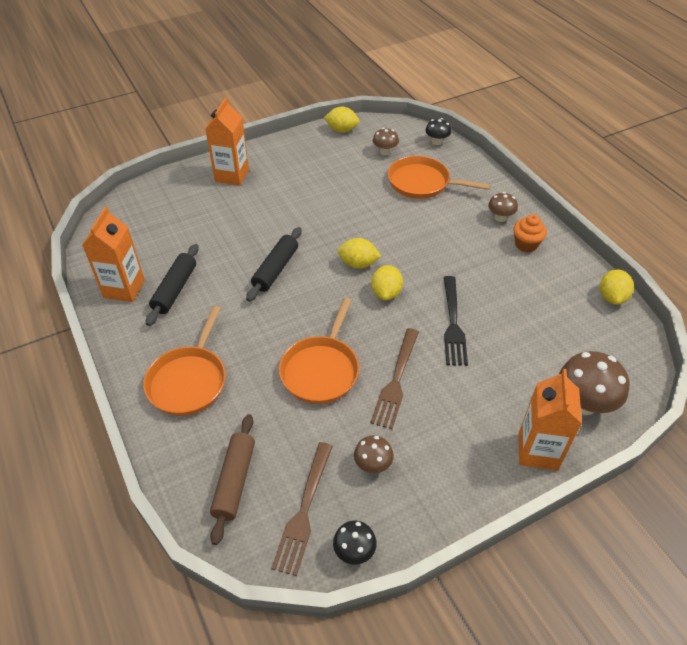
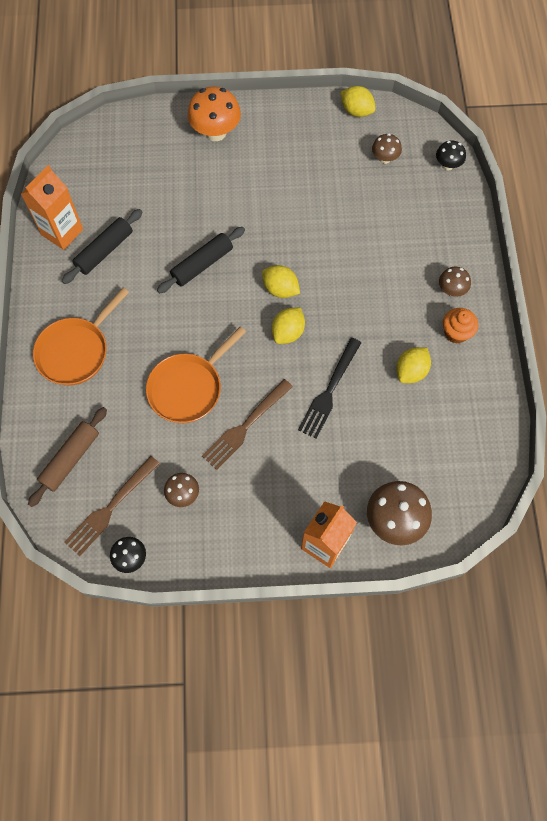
camera: 25 degrees right, 20 degrees up
orange carton [205,97,249,186] -> orange mushroom [187,87,241,141]
orange pan [388,156,491,199] -> none
yellow lemon [600,269,634,305] -> yellow lemon moved to [396,347,431,383]

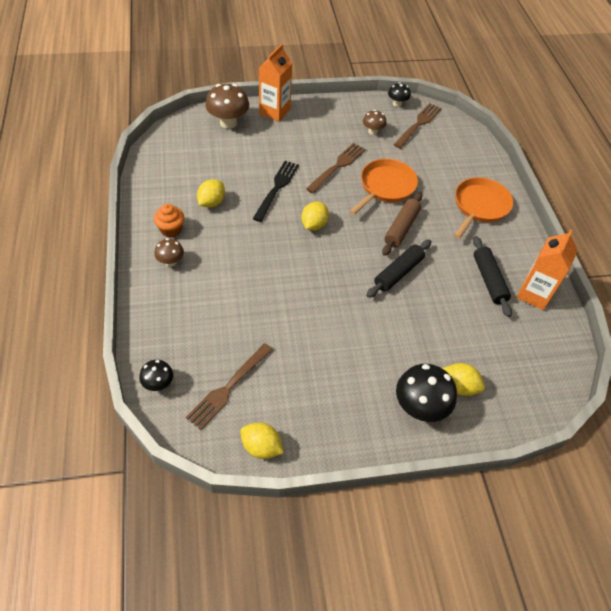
camera: 170 degrees right, 15 degrees down
brown rolling pin [28,407,107,507] -> brown rolling pin moved to [382,192,422,256]
black rolling pin [62,209,142,284] -> black rolling pin turned 45 degrees counterclockwise [473,236,512,317]
orange mushroom [187,87,241,141] -> black mushroom [396,364,457,422]
yellow lemon [262,265,300,298] -> yellow lemon moved to [442,363,485,396]
brown mushroom [372,134,402,164] -> brown fork [186,343,273,430]

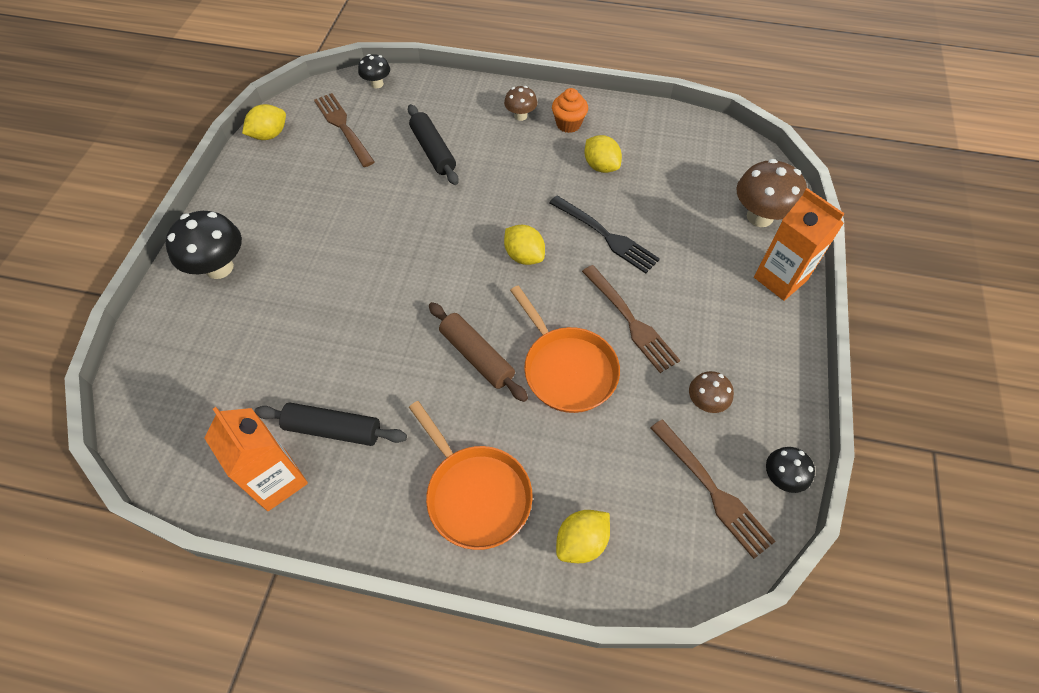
camera: 115 degrees right, 5 degrees up
black rolling pin [366,240,431,298] -> black rolling pin moved to [408,104,459,185]
yellow lemon [442,363,485,396] -> yellow lemon moved to [556,510,610,563]

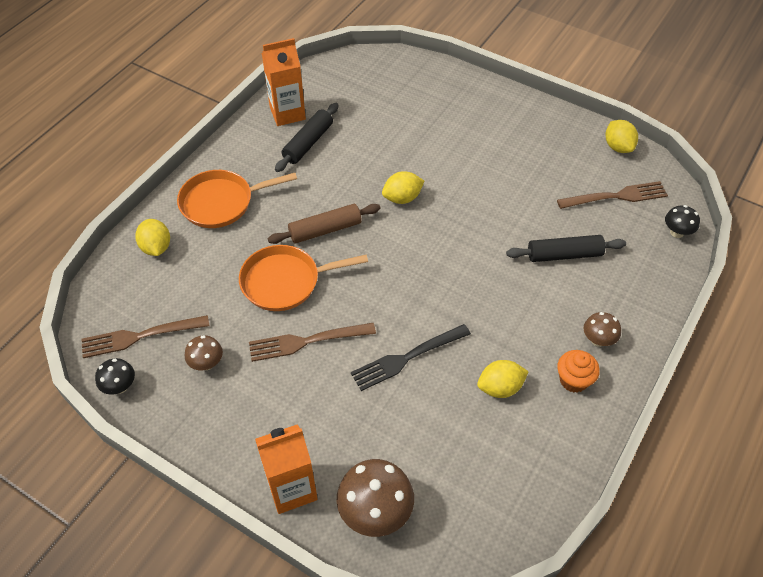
camera: 110 degrees right, 5 degrees down
black mushroom [165,211,242,279] -> none
yellow lemon [504,225,545,265] -> yellow lemon moved to [382,171,424,204]

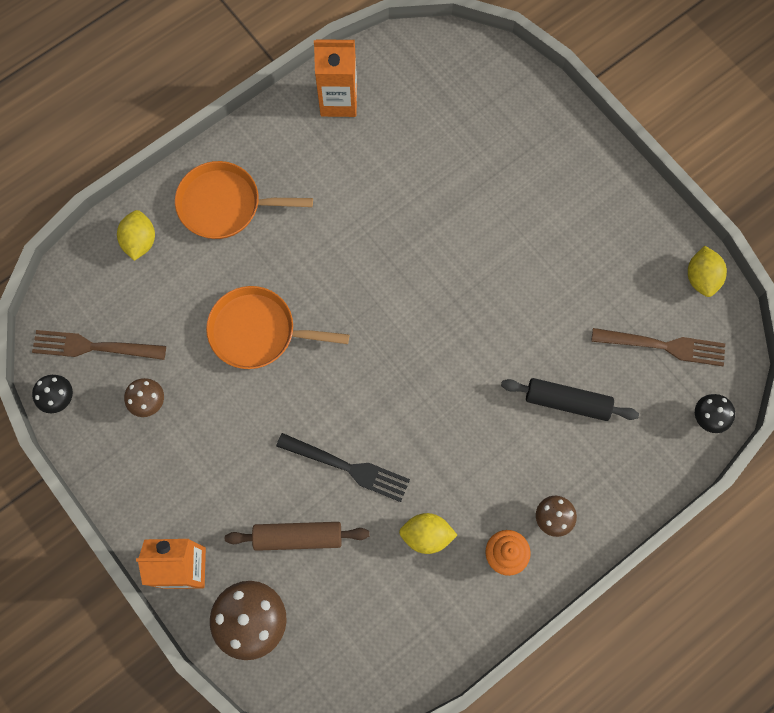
camera: 20 degrees right, 20 degrees up
brown fork [249,323,376,362] -> none
brown rolling pin [268,204,381,244] -> brown rolling pin moved to [225,522,369,551]
black rolling pin [275,103,339,172] -> none
black fork [351,324,471,391] -> black fork turned 150 degrees counterclockwise [276,433,410,502]
yellow lemon [382,171,424,204] -> none

